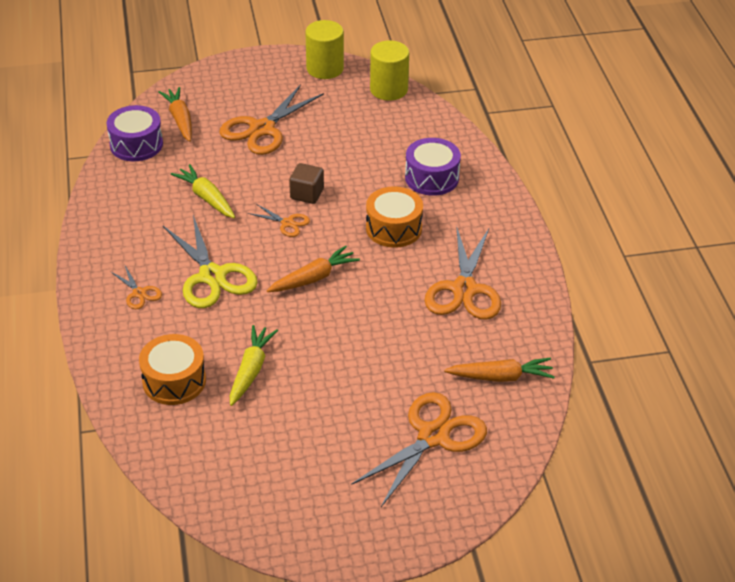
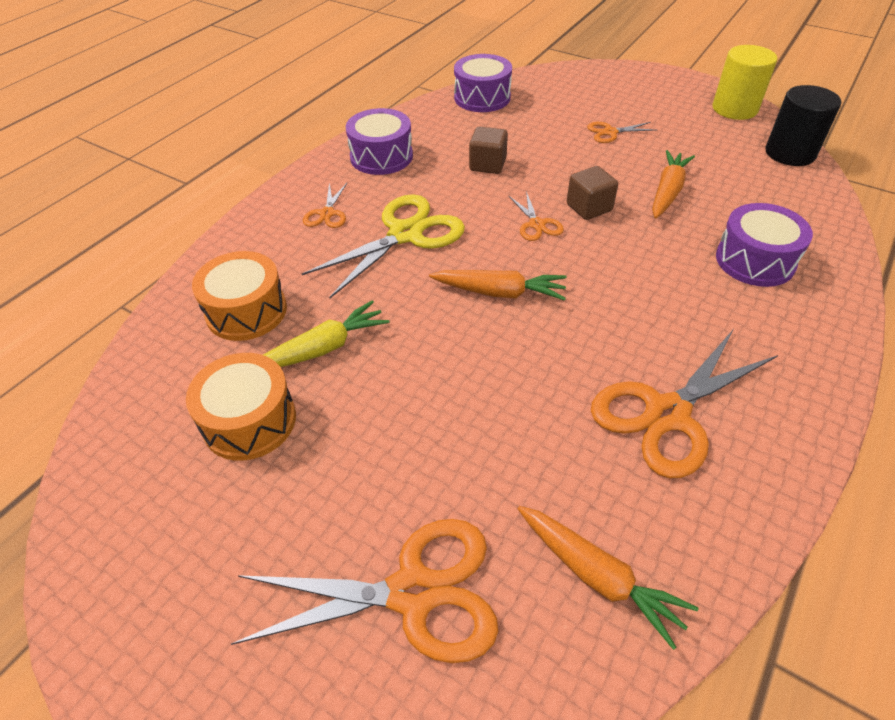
camera: 45 degrees right, 5 degrees up
orange carrot [159,87,192,142] -> orange carrot moved to [652,150,695,218]
yellow scissors [163,215,258,308] -> yellow scissors turned 150 degrees counterclockwise [302,194,465,298]
yellow carrot [171,164,235,218] -> brown cube [469,126,508,174]
orange scissors [219,84,324,155] -> orange scissors [587,122,656,143], size x0.48
orange drum [366,186,423,248] -> orange drum moved to [186,353,296,461]
yellow cylinder [370,40,409,101] -> black cylinder [765,85,841,166]
none -> purple drum [346,108,413,175]

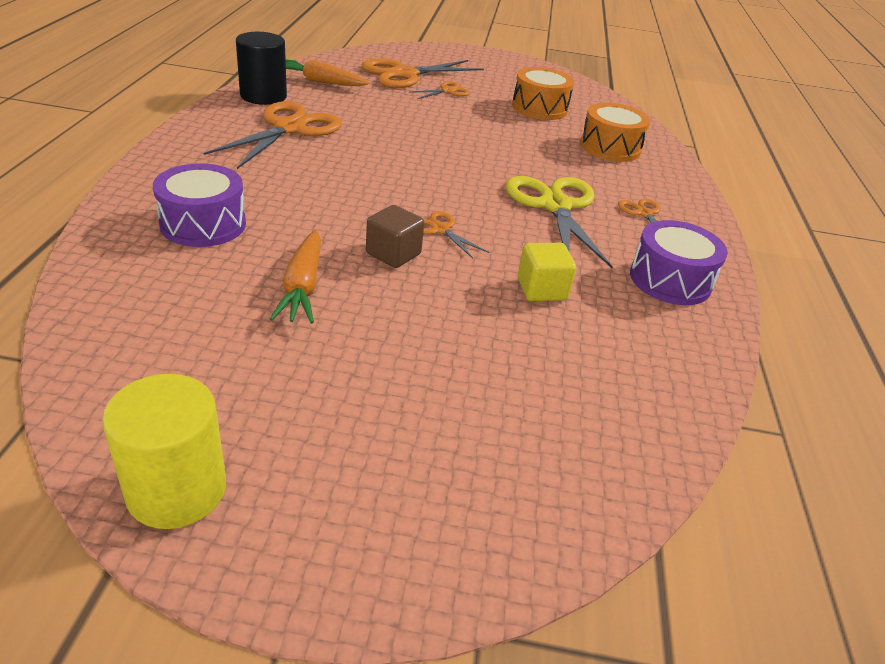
camera: 150 degrees right, 10 degrees down
yellow carrot [263,300,390,367] -> none
yellow scissors [302,194,465,298] -> yellow scissors turned 150 degrees clockwise [506,176,613,268]
orange carrot [429,270,567,301] -> none
purple drum [454,54,512,112] -> none
brown cube [469,126,508,174] -> yellow cube [518,243,576,301]
orange scissors [587,122,656,143] -> orange scissors moved to [410,81,470,99]
black cylinder [765,85,841,166] -> black cylinder moved to [236,32,287,105]

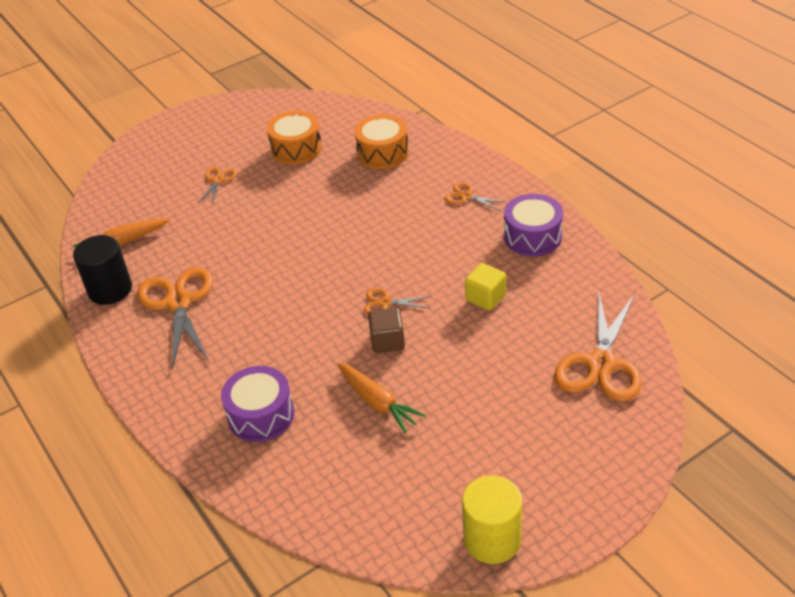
camera: 35 degrees left, 5 degrees up
orange scissors [361,58,484,88] -> orange scissors moved to [554,290,642,402]
yellow scissors [506,176,613,268] -> none

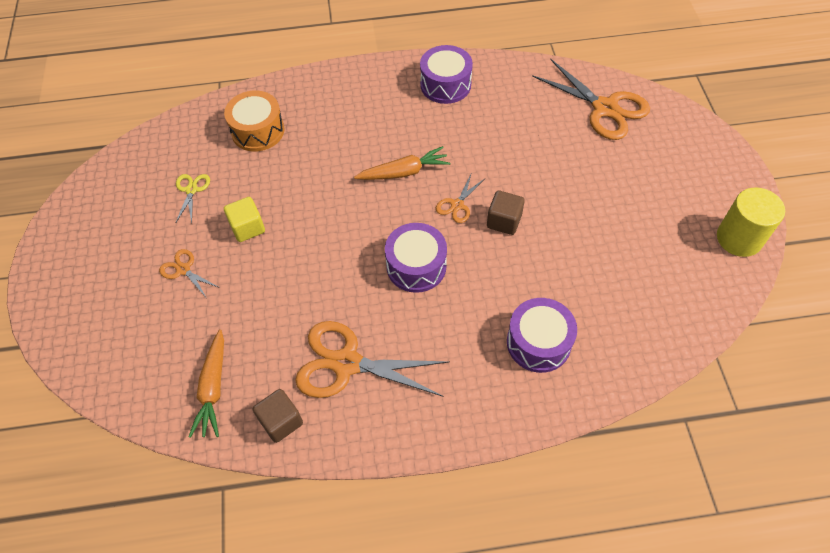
camera: 65 degrees left, 15 degrees up
black cylinder [73,235,132,305] -> brown cube [253,389,303,443]
orange drum [267,111,322,165] -> yellow scissors [176,174,210,223]
orange carrot [337,363,426,433] -> orange carrot moved to [354,146,450,180]
orange scissors [445,182,505,211] -> none
yellow cube [465,263,506,311] -> yellow cube moved to [224,197,265,242]
none -> purple drum [385,223,447,293]

